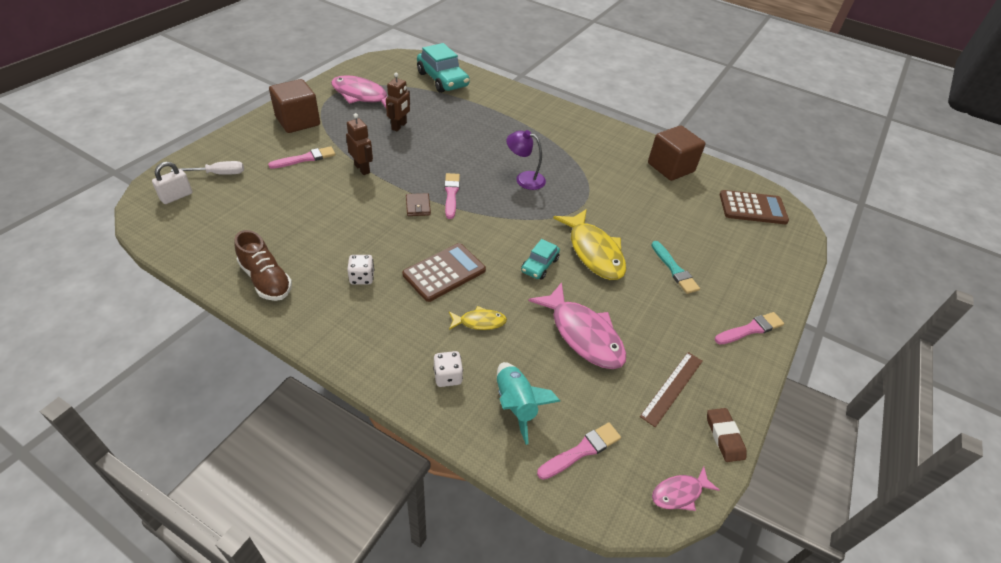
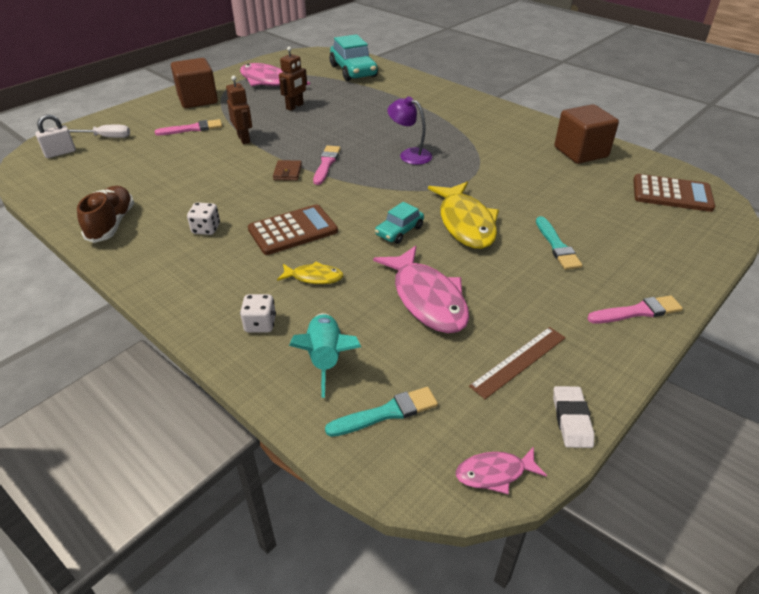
camera: 15 degrees right, 5 degrees down
brown shoe [234,230,292,301] -> brown shoe turned 150 degrees counterclockwise [77,186,134,243]
pink brush [537,422,621,480] -> turquoise brush [325,387,438,437]
brown eraser [707,408,747,462] -> white eraser [553,386,595,448]

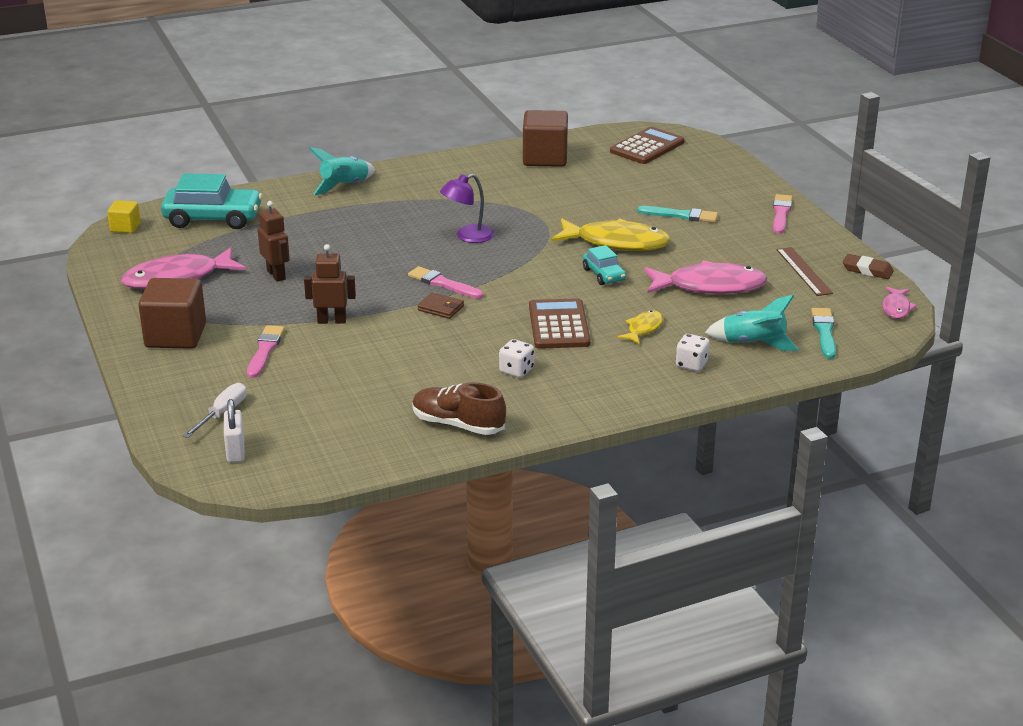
camera: 65 degrees left, 10 degrees down
white eraser [553,386,595,448] -> brown eraser [842,254,894,279]
none -> yellow cube [107,200,141,233]
none -> turquoise rocket [309,147,375,195]

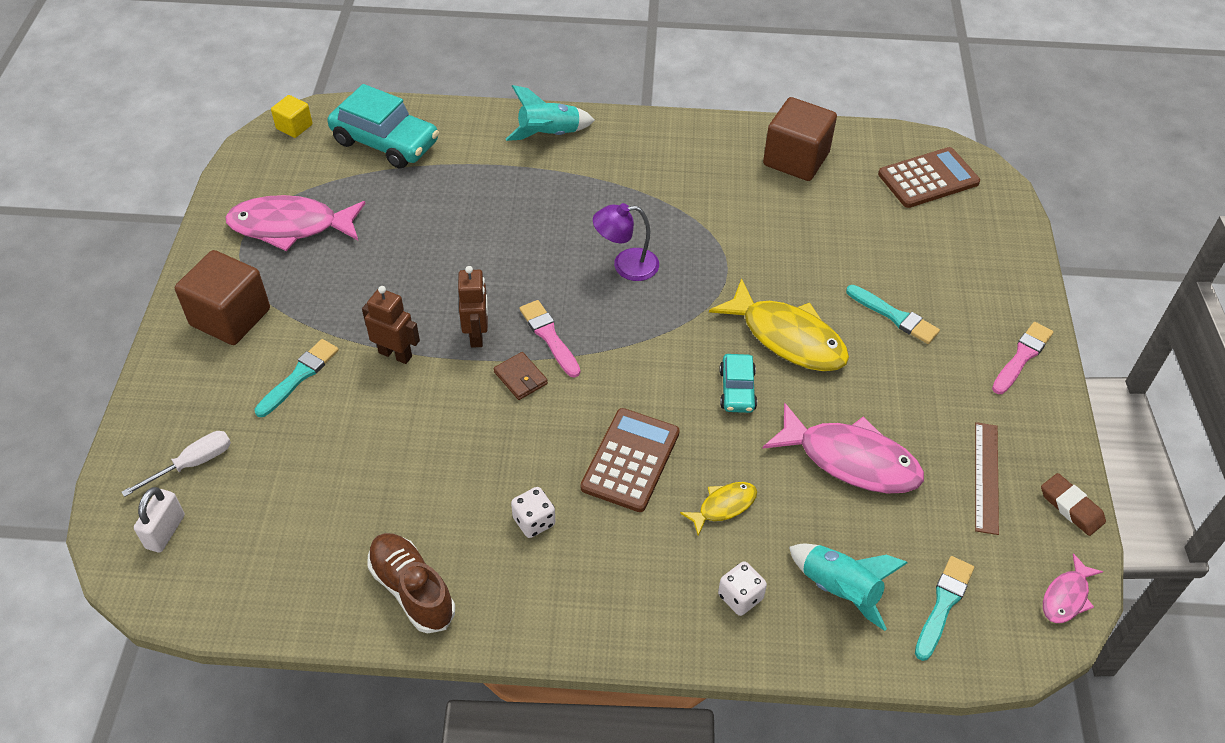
camera: 25 degrees right, 20 degrees up
pink brush [247,325,285,378] -> turquoise brush [254,339,339,417]
brown robot [258,201,290,282] -> brown robot moved to [458,266,488,348]

